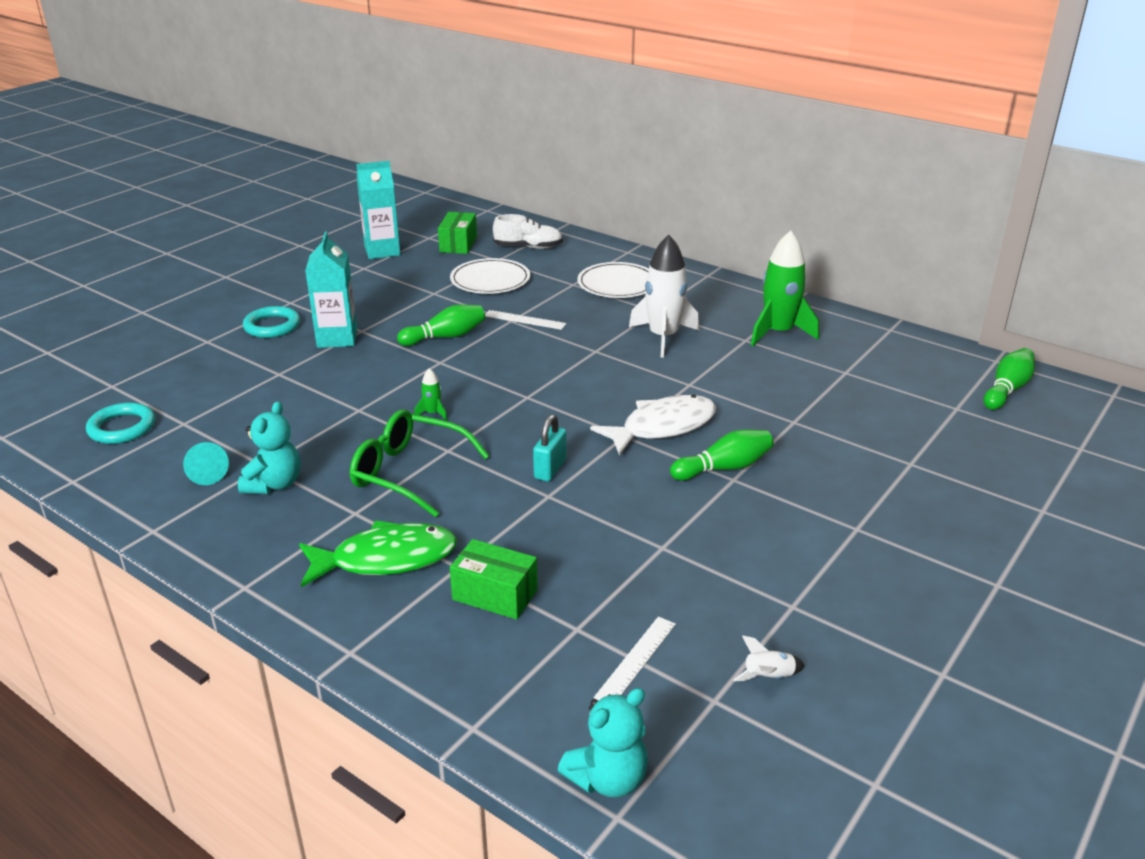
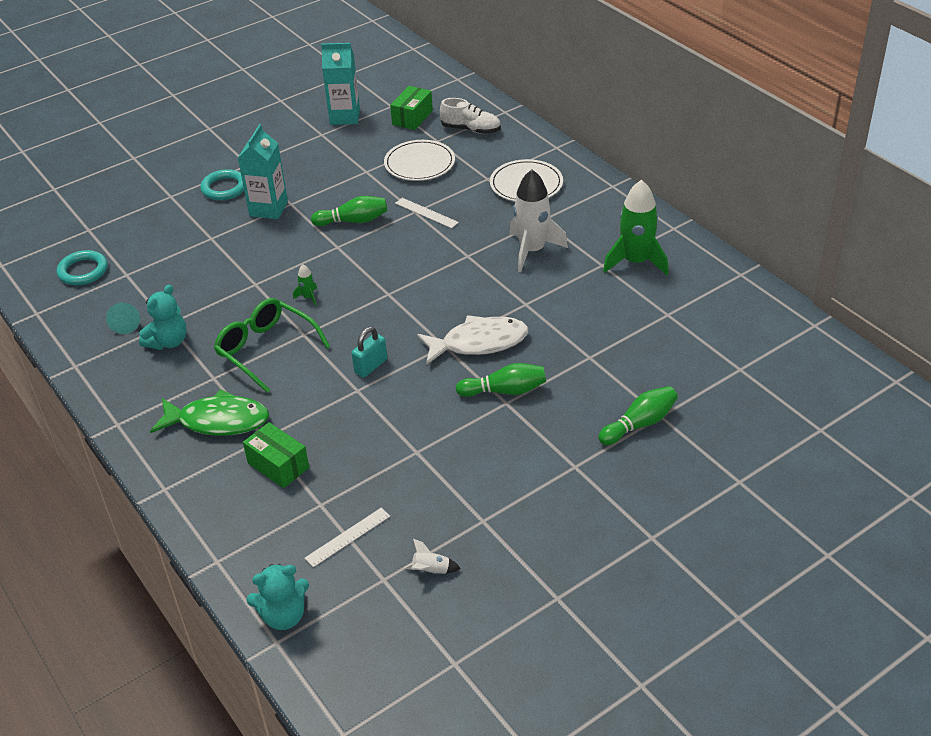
camera: 20 degrees right, 10 degrees up
green bowling pin [984,348,1035,410] -> green bowling pin moved to [598,386,678,445]

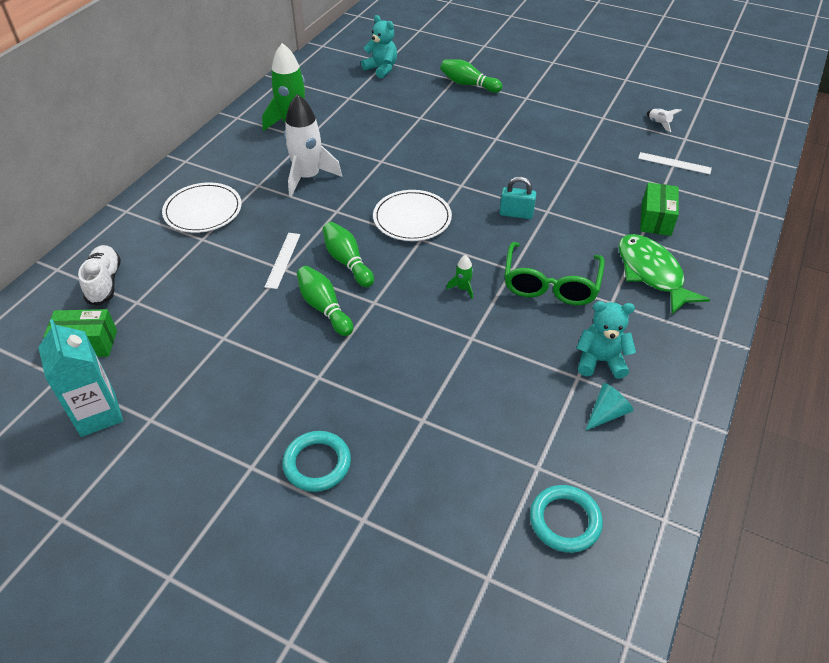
camera: 120 degrees left, 5 degrees up
turquoise carton [238,124,288,219] -> none
turquoise teddy bear [246,564,309,630] -> turquoise teddy bear moved to [361,15,397,78]
white plate [384,140,455,181] -> white plate moved to [373,190,452,241]
white fish [417,315,528,365] -> none
green bowling pin [456,363,546,397] -> green bowling pin moved to [323,222,374,287]

